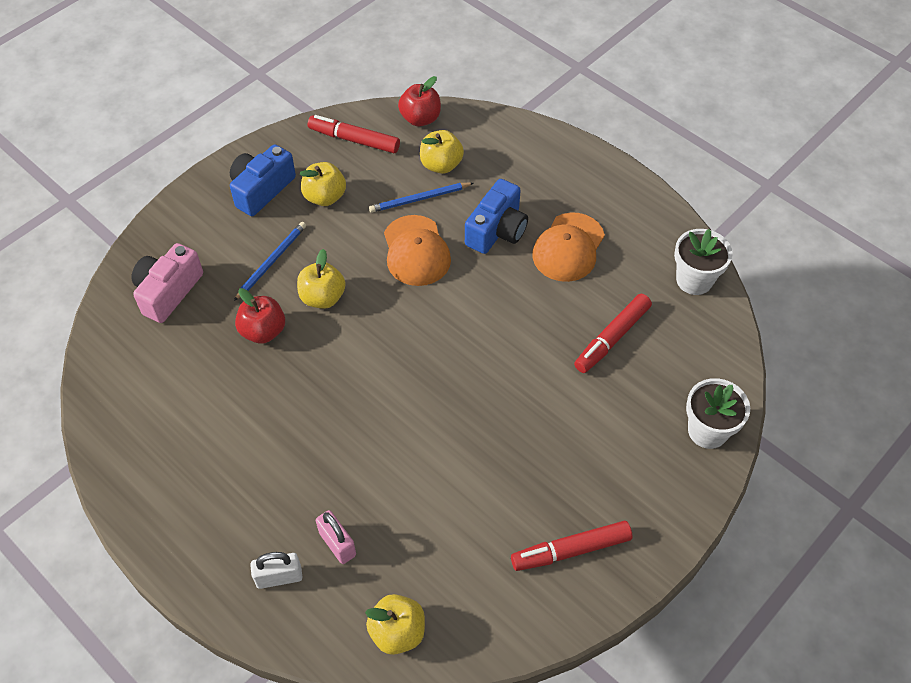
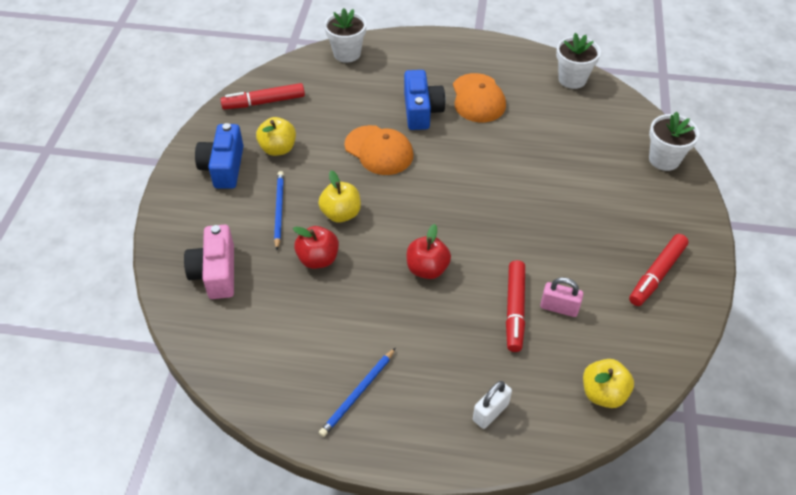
camera: 35 degrees left, 5 degrees down
pink padlock [316,510,356,564] -> pink padlock moved to [540,277,583,317]
blue pencil [369,182,473,213] -> blue pencil moved to [319,348,395,437]
red apple [398,76,441,126] -> red apple moved to [407,224,451,279]
yellow apple [420,130,464,174] -> none
red marker [574,294,652,373] -> red marker moved to [506,260,525,352]
none -> white flower pot [324,8,366,63]

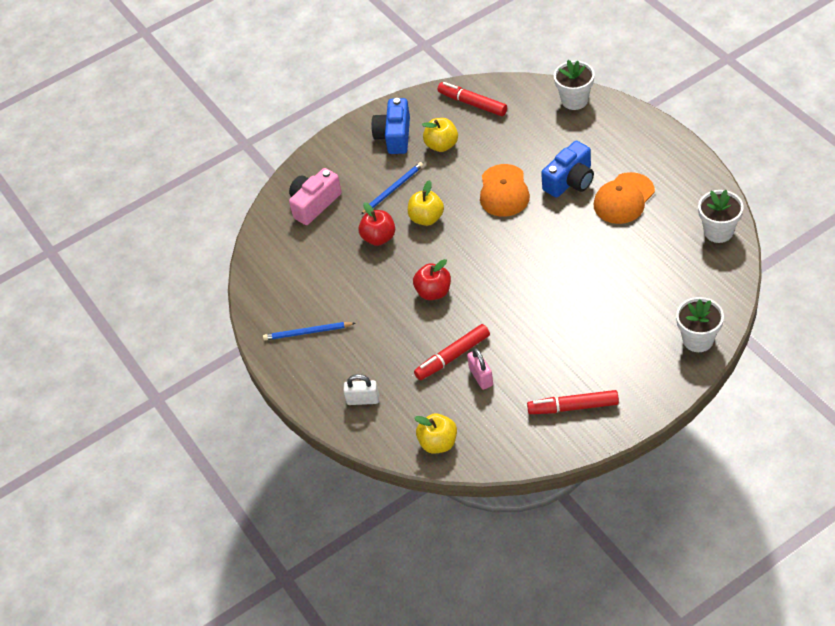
camera: 55 degrees right, 0 degrees up
blue camera [195,123,243,189] -> blue camera turned 45 degrees counterclockwise [371,98,410,154]

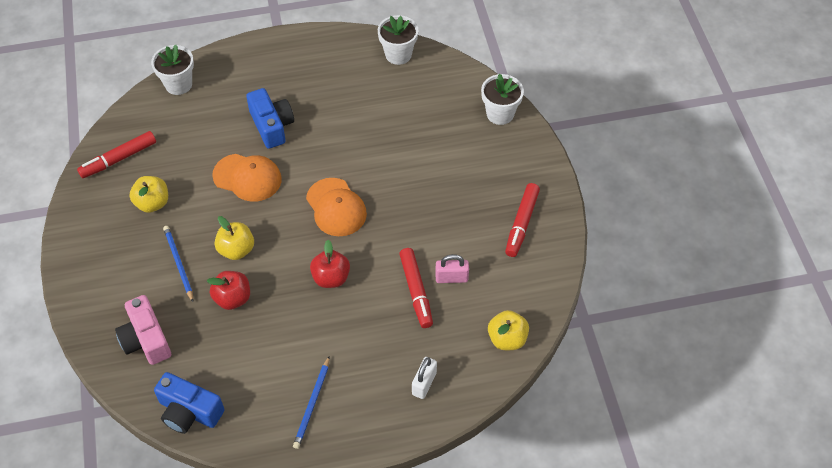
camera: 75 degrees left, 5 degrees up
blue camera [371,98,410,154] -> blue camera moved to [154,372,225,434]
orange cap [594,172,655,224] -> orange cap moved to [306,178,367,236]

